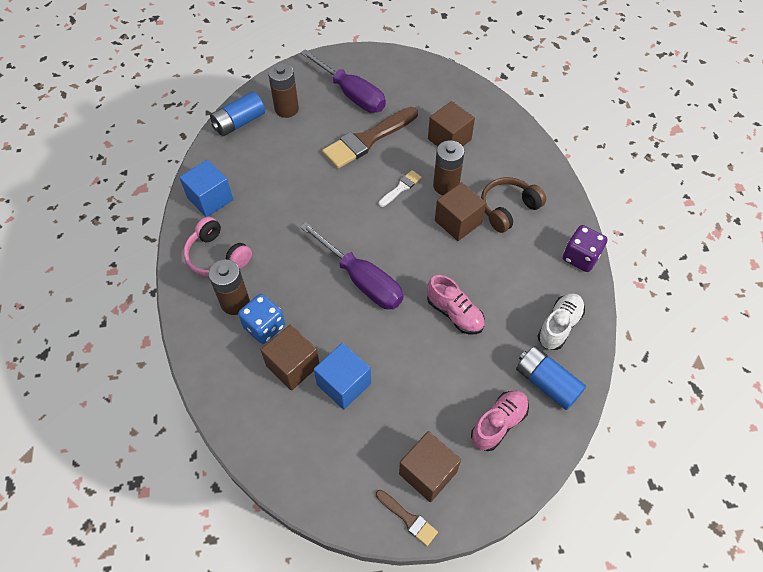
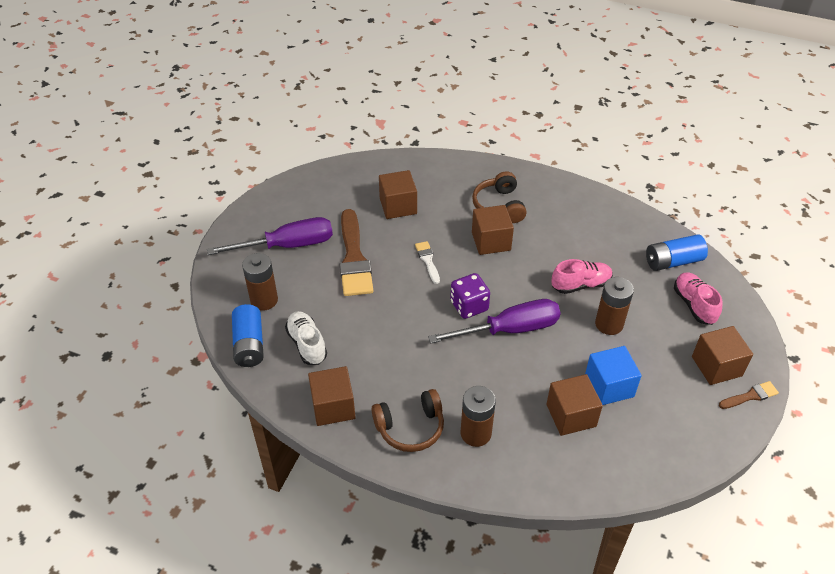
camera: 60 degrees left, 10 degrees down
blue cube [179,160,233,217] -> brown cube [308,366,356,426]
pink headphones [183,217,252,276] -> brown headphones [371,389,444,452]
blue dice [238,294,285,344] -> none
brown battery [433,140,464,195] -> brown battery moved to [595,277,634,335]
white shoe [537,293,585,350] -> white shoe moved to [285,311,327,365]
purple dice [563,225,608,272] -> purple dice moved to [450,273,490,319]

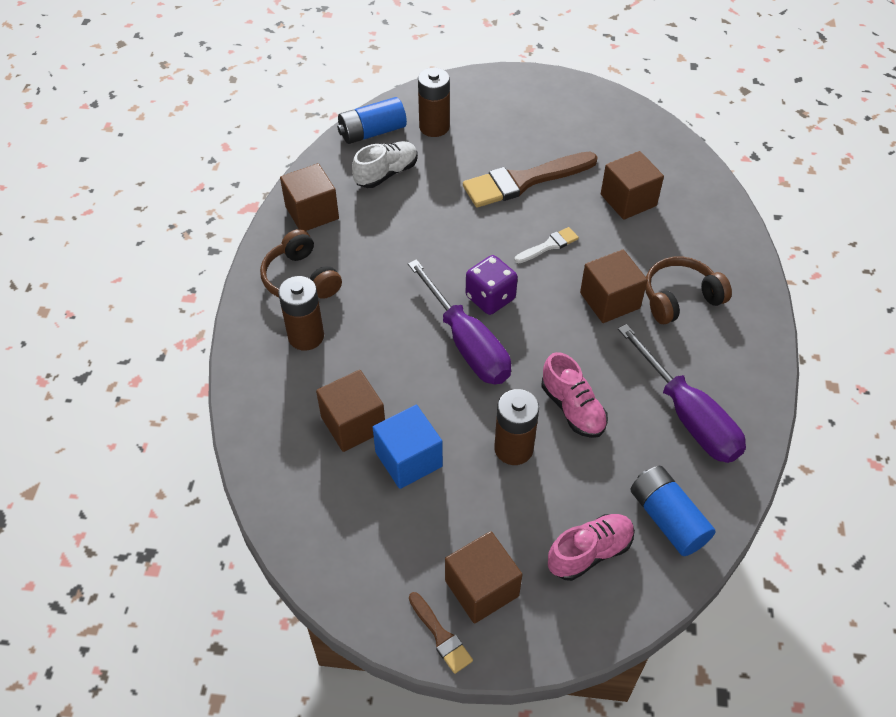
camera: 75 degrees right, 5 degrees up
purple screwdriver [207,217,333,255] -> purple screwdriver moved to [618,324,746,463]

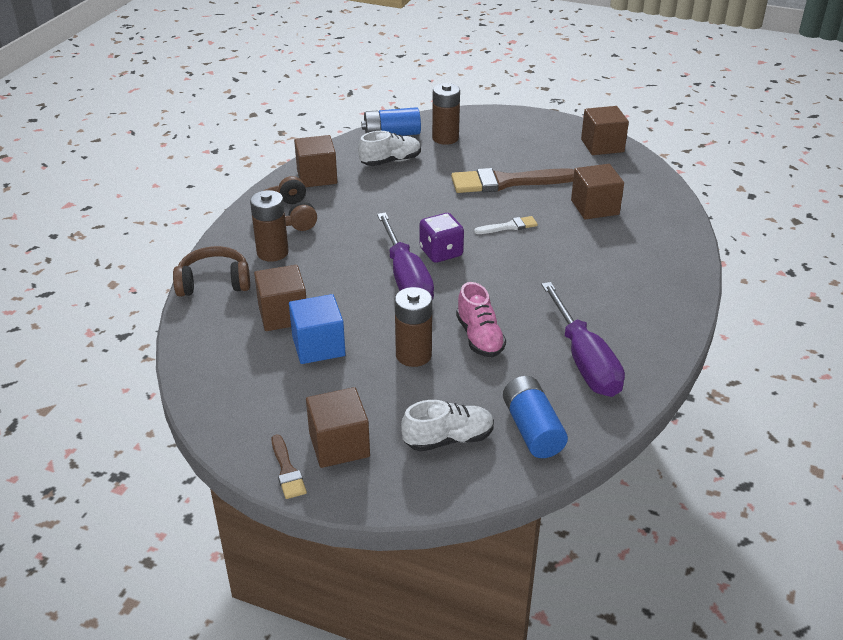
camera: 15 degrees right, 15 degrees down
pink shoe [548,514,635,581] -> white shoe [401,400,494,452]
brown cube [580,249,648,323] -> brown cube moved to [581,106,629,155]
brown headphones [645,256,732,324] -> brown headphones moved to [173,246,250,297]

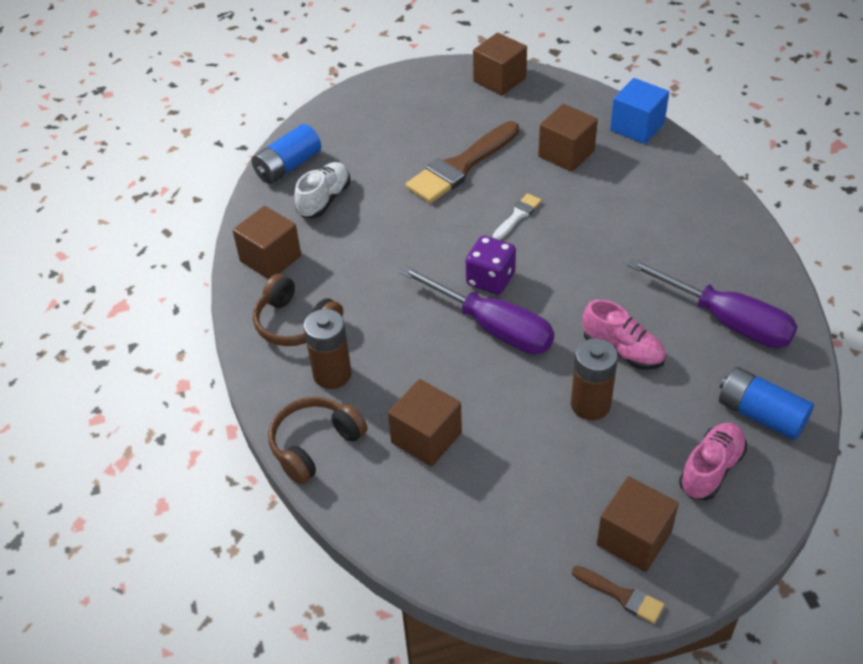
camera: 35 degrees left, 10 degrees up
blue cube [289,294,346,364] -> blue cube moved to [610,78,669,144]
white shoe [401,400,494,452] -> pink shoe [679,423,747,500]
brown battery [432,83,460,145] -> none

